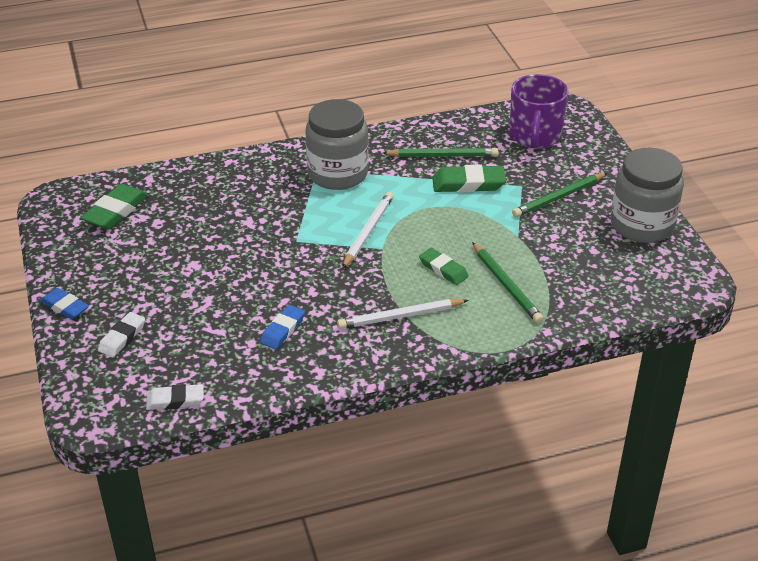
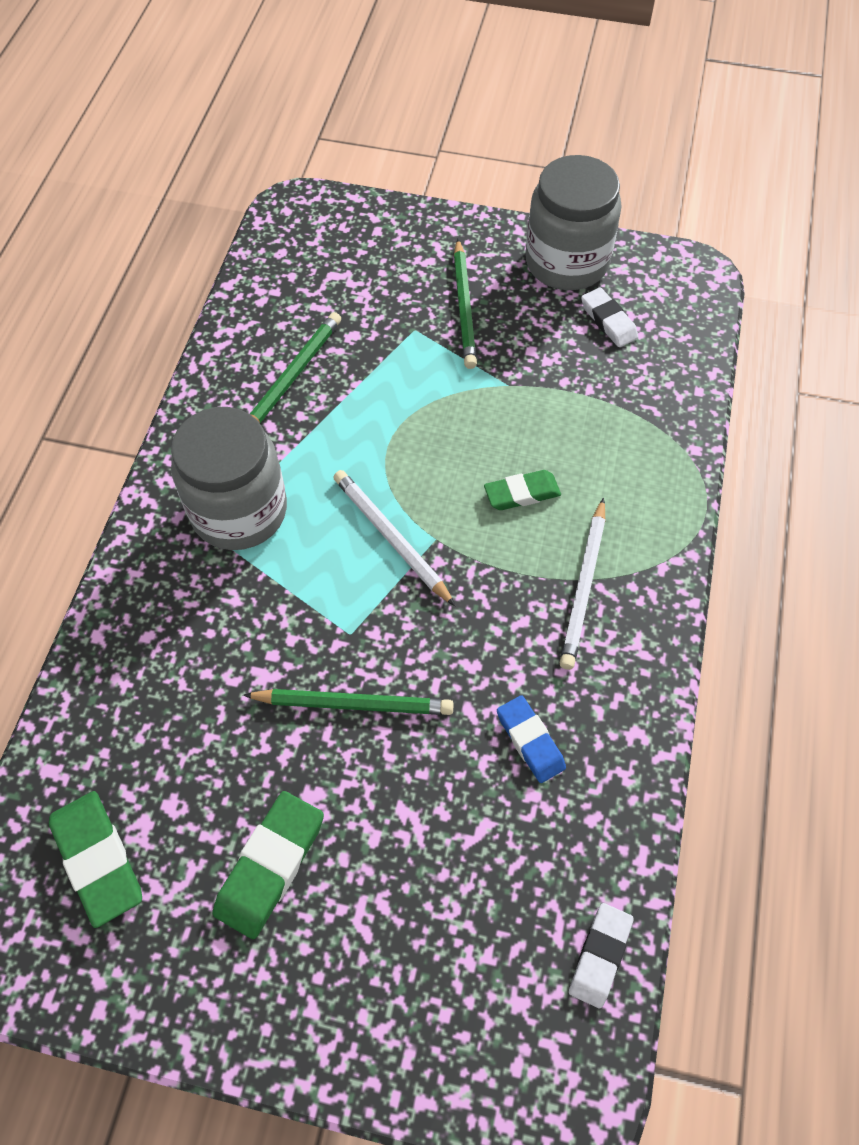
camera: 60 degrees left, 20 degrees up
blue eraser [41,288,89,319] -> none
white eraser [98,312,145,357] -> white eraser moved to [581,287,638,347]
green eraser [432,165,506,193] -> green eraser moved to [213,791,324,939]
green pencil [472,242,544,323] -> green pencil moved to [243,689,454,715]
purple mug [509,74,569,148] -> none

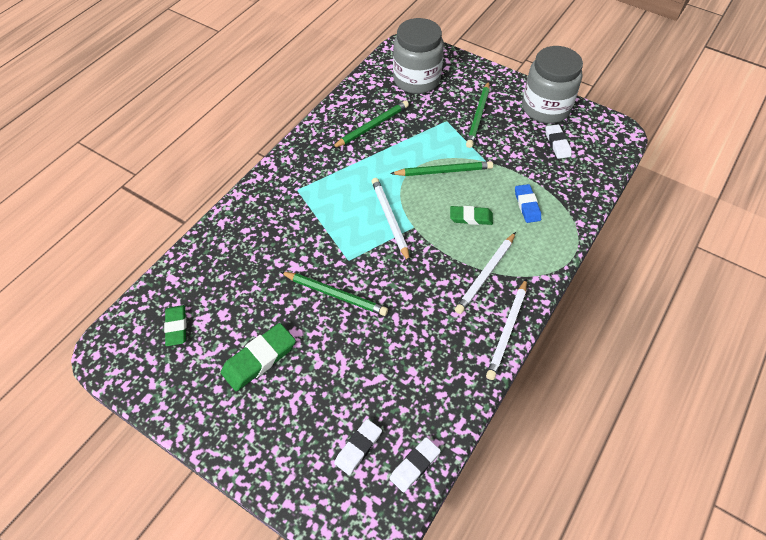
camera: 20 degrees right, 5 degrees down
green eraser [49,791,142,928] -> green eraser [164,305,186,346], size x0.66
grey jar [171,407,287,550] -> grey jar moved to [393,18,444,94]
blue eraser [497,695,566,783] -> blue eraser moved to [515,184,541,223]
none -> white eraser [334,419,382,475]
none -> green pencil [390,161,493,176]
none -> white pencil [486,278,527,380]

